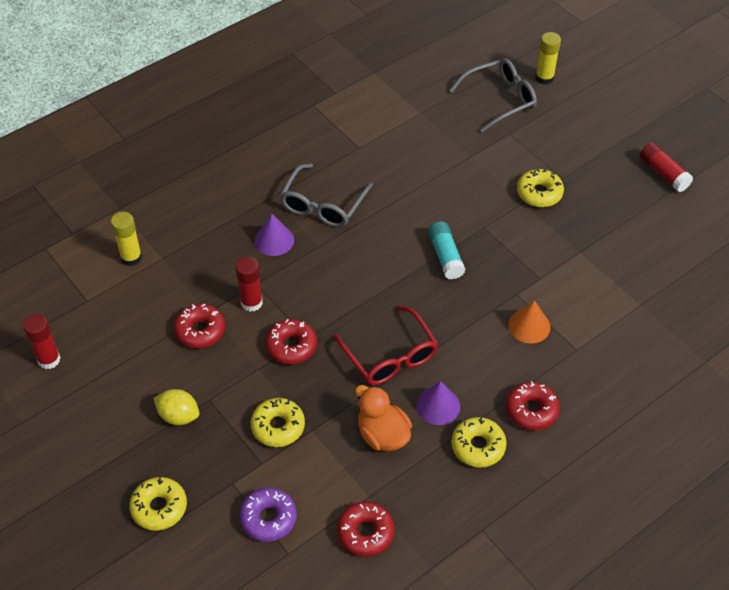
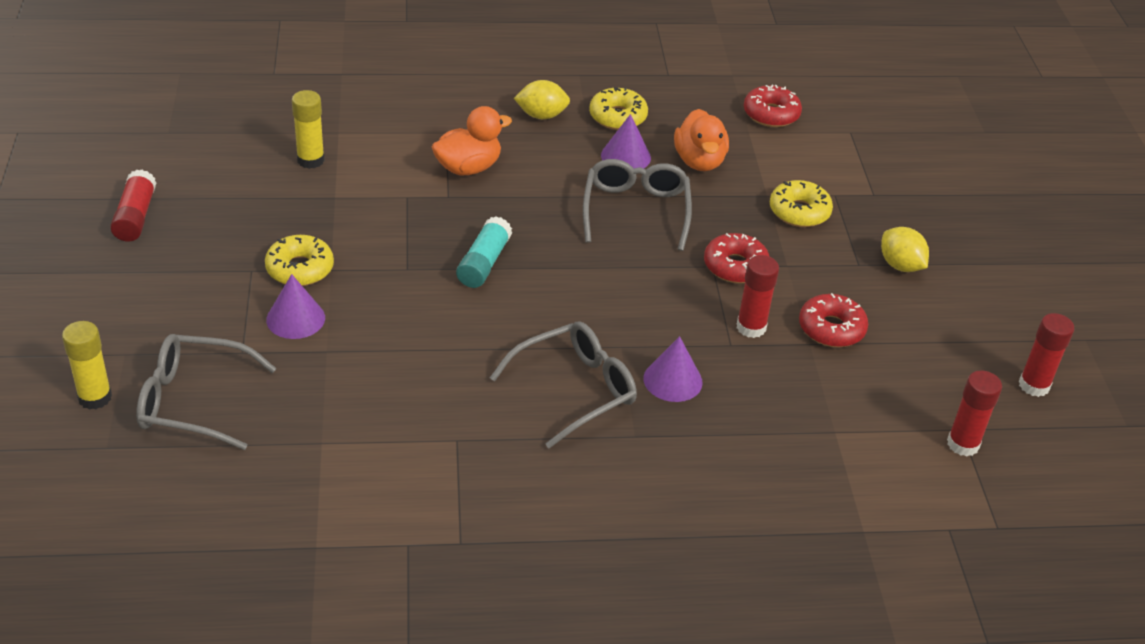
camera: 150 degrees left, 10 degrees down
yellow glue stick [111,212,142,266] -> yellow glue stick moved to [292,90,325,169]
yellow donut [129,477,187,531] -> none
purple donut [239,488,297,542] -> none
red glasses [334,305,438,385] -> grey glasses [583,159,692,251]
red donut [506,381,560,430] -> yellow lemon [514,80,570,119]
orange cone [508,300,550,343] -> orange duck [432,106,512,175]
none -> purple cone [266,274,325,339]
none -> red glue stick [947,370,1002,456]

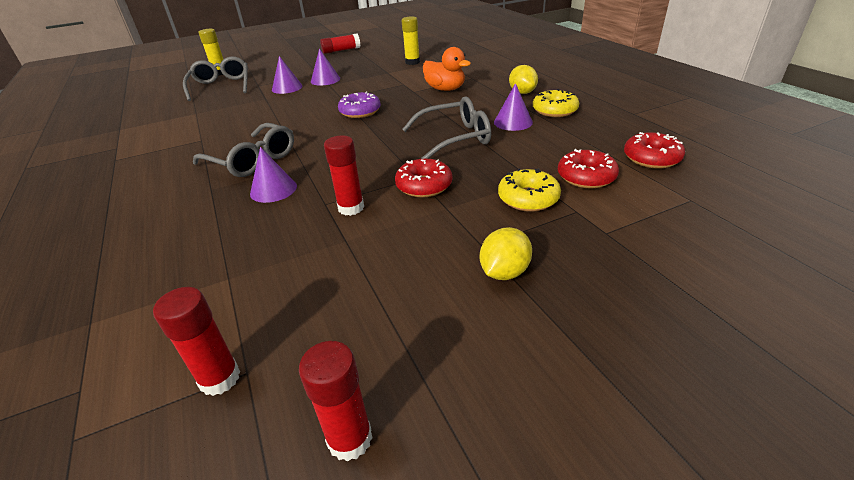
camera: 75 degrees right, 5 degrees down
yellow donut [265,235,334,286] -> purple cone [311,49,340,86]
turquoise glue stick [456,216,512,288] -> purple donut [338,91,381,118]
orange duck [674,109,729,171] -> none
red donut [799,293,868,347] -> red donut moved to [558,149,619,188]

